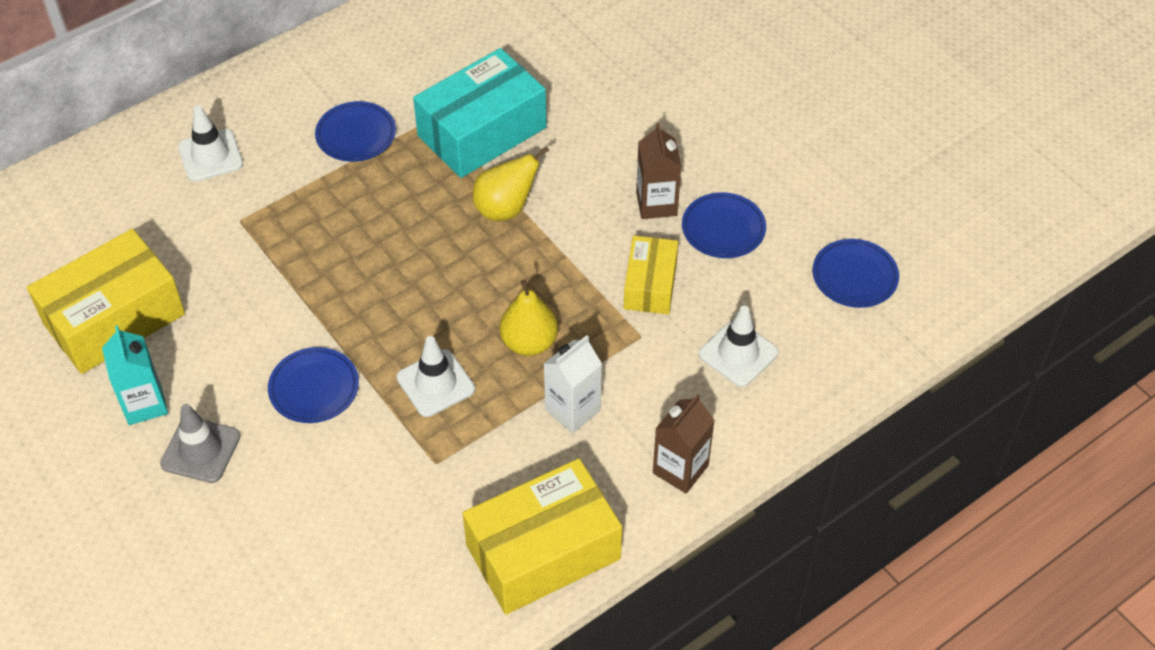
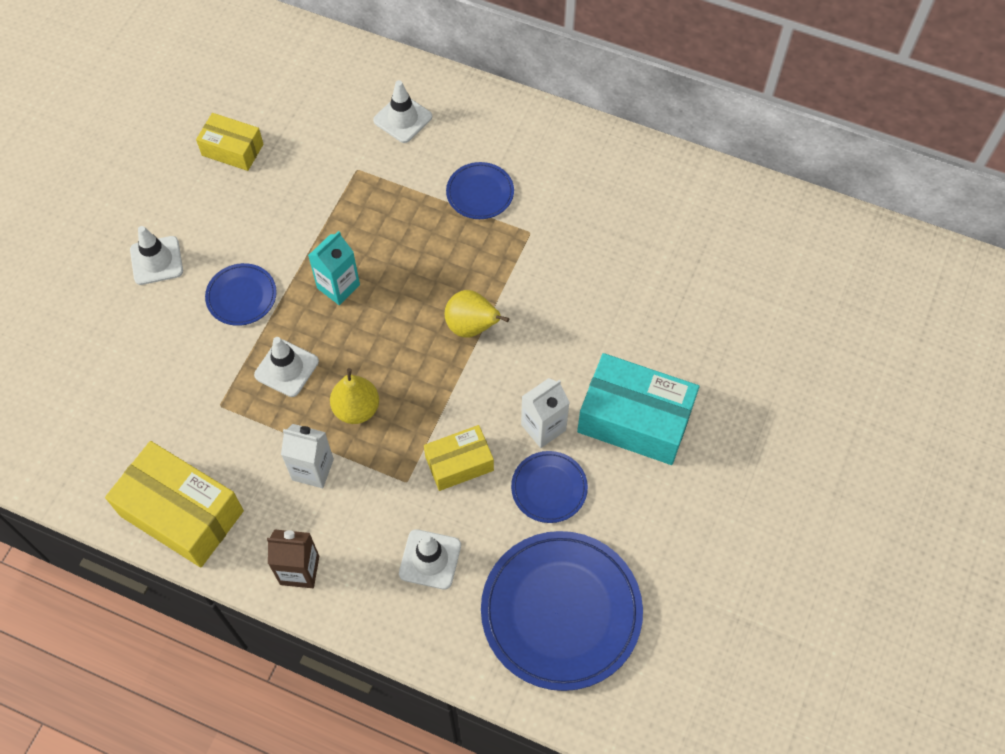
camera: 60 degrees right, 10 degrees up
yellow box [27,229,185,374] -> yellow box [196,113,263,171], size x0.58
turquoise carton [102,325,168,425] -> turquoise carton moved to [308,231,360,305]
grey traffic cone [160,404,240,483] -> white traffic cone [130,226,183,285]
turquoise box [413,48,547,178] -> turquoise box moved to [577,353,699,465]
brown carton [636,123,682,219] -> white carton [521,378,570,448]
blue plate [812,239,899,308] -> blue plate [481,531,643,691], size x2.02

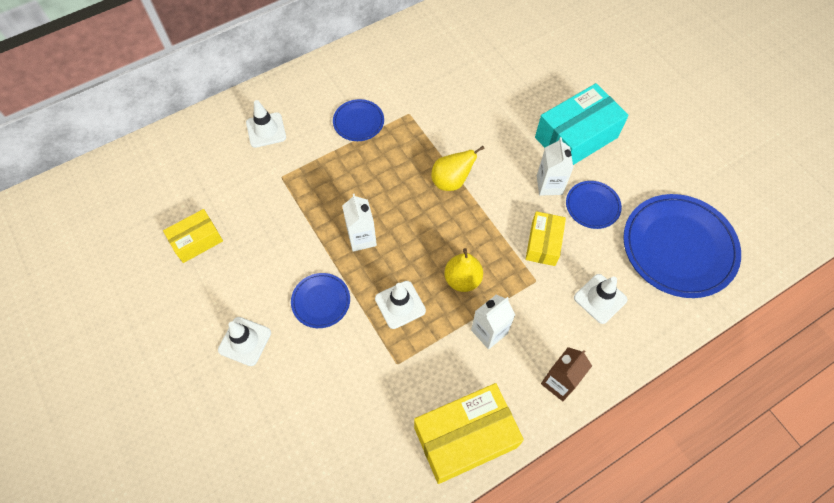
camera: 55 degrees left, 0 degrees up
turquoise carton [308,231,360,305] -> white carton [342,194,377,252]

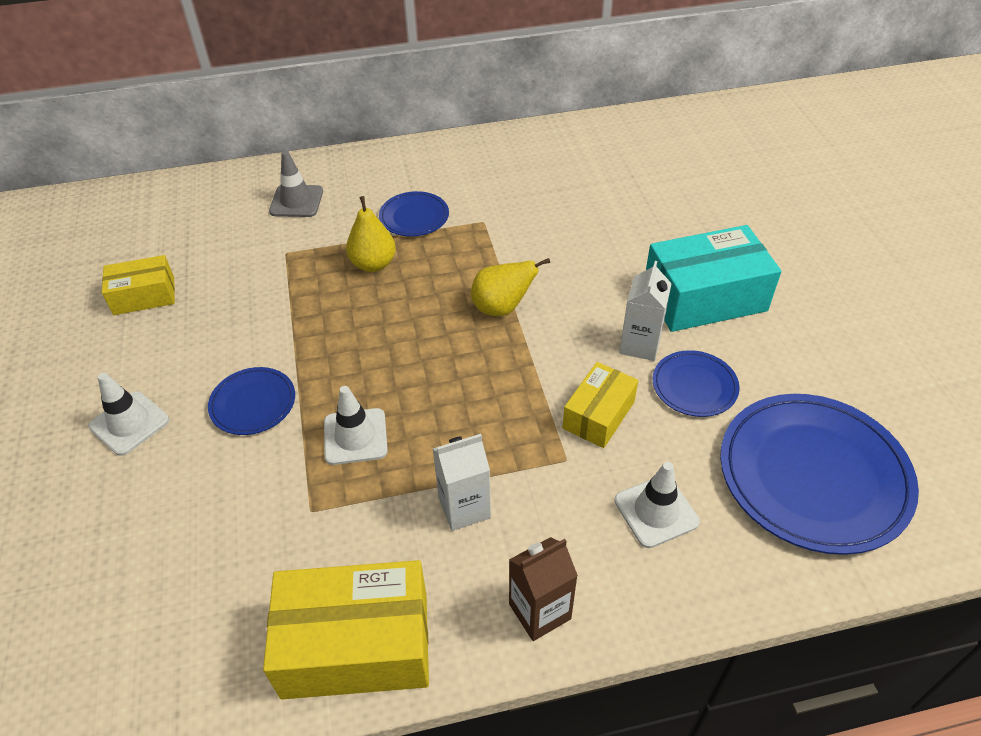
camera: 20 degrees right, 15 degrees down
white traffic cone [246,100,286,148] -> grey traffic cone [269,151,323,217]
white carton [342,194,377,252] -> none
yellow pear [444,248,483,292] -> yellow pear moved to [346,196,396,272]

